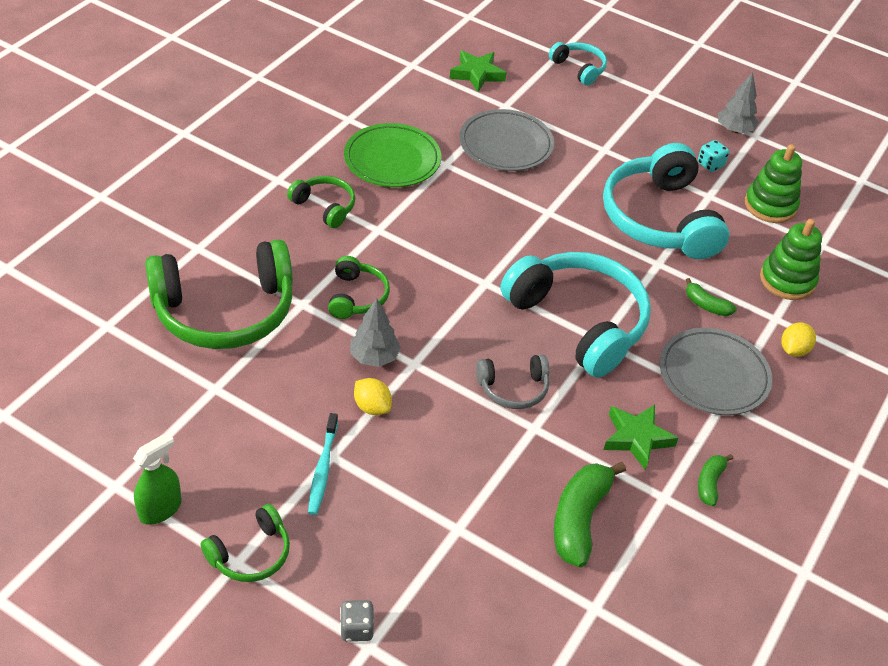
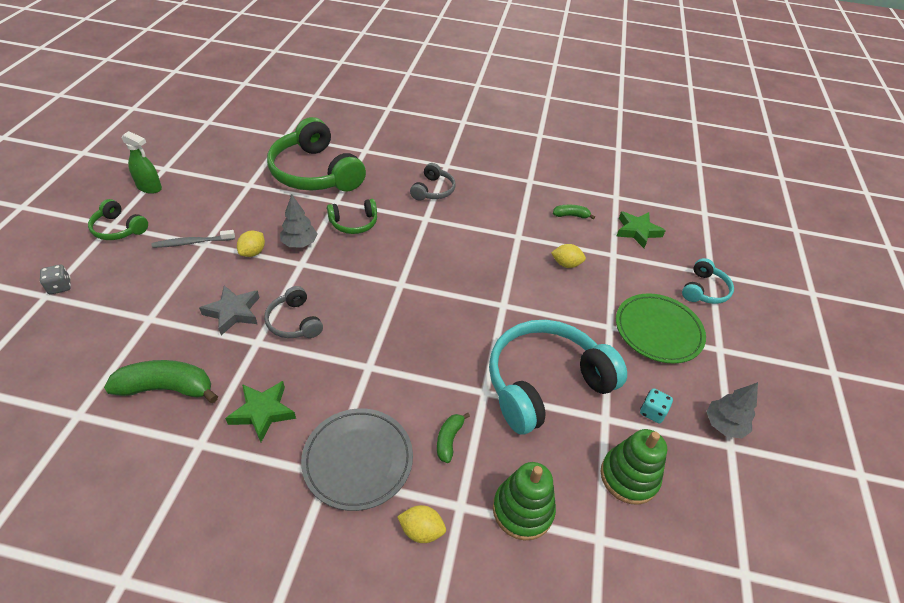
camera: 70 degrees right, 0 degrees up
green headphones [287,176,355,228] -> grey headphones [410,163,456,201]
turquoise toothbrush [308,413,338,515] -> grey toothbrush [152,230,235,248]
green plate [344,123,441,187] -> green plate moved to [616,293,706,363]
grey plate [459,109,554,171] -> yellow lemon [551,244,586,268]
turquoise headphones [500,252,651,377] -> none
green banana [698,454,733,506] -> green banana moved to [553,205,595,219]
none -> grey star [199,285,259,335]

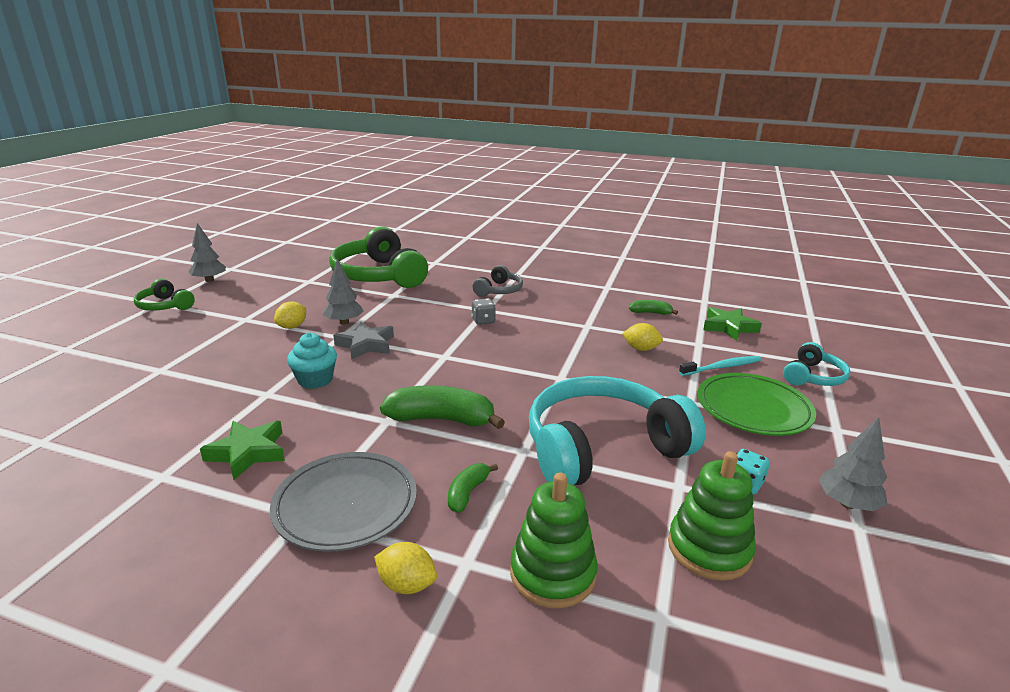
camera: 10 degrees right, 20 degrees down
grey dice [40,265,71,294] -> grey dice moved to [472,298,496,325]
green banana [104,360,218,403] -> green banana moved to [380,385,505,429]
green spray bottle [121,131,162,194] -> grey tree [188,223,226,282]
grey toothbrush [152,230,235,248] -> none
grey star [199,285,259,335] -> grey star moved to [333,322,394,360]
grey headphones [264,286,323,338] -> turquoise cupcake [287,333,337,389]
green headphones [327,199,377,234] -> none
none -> turquoise toothbrush [679,356,761,376]

